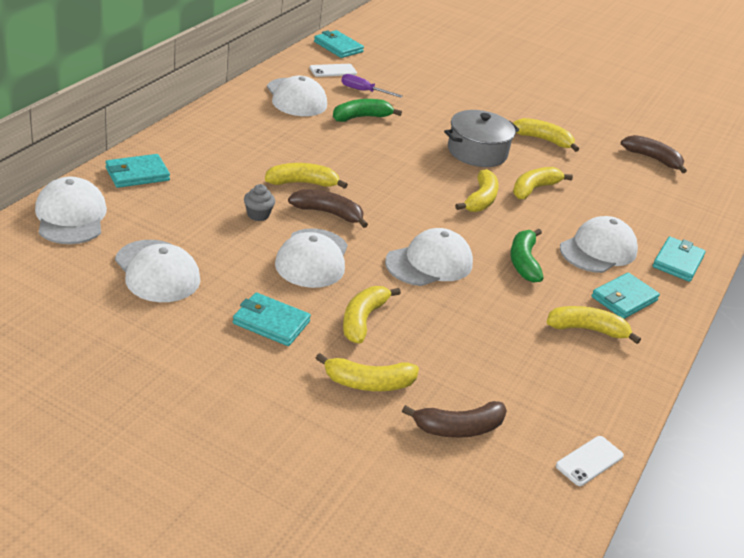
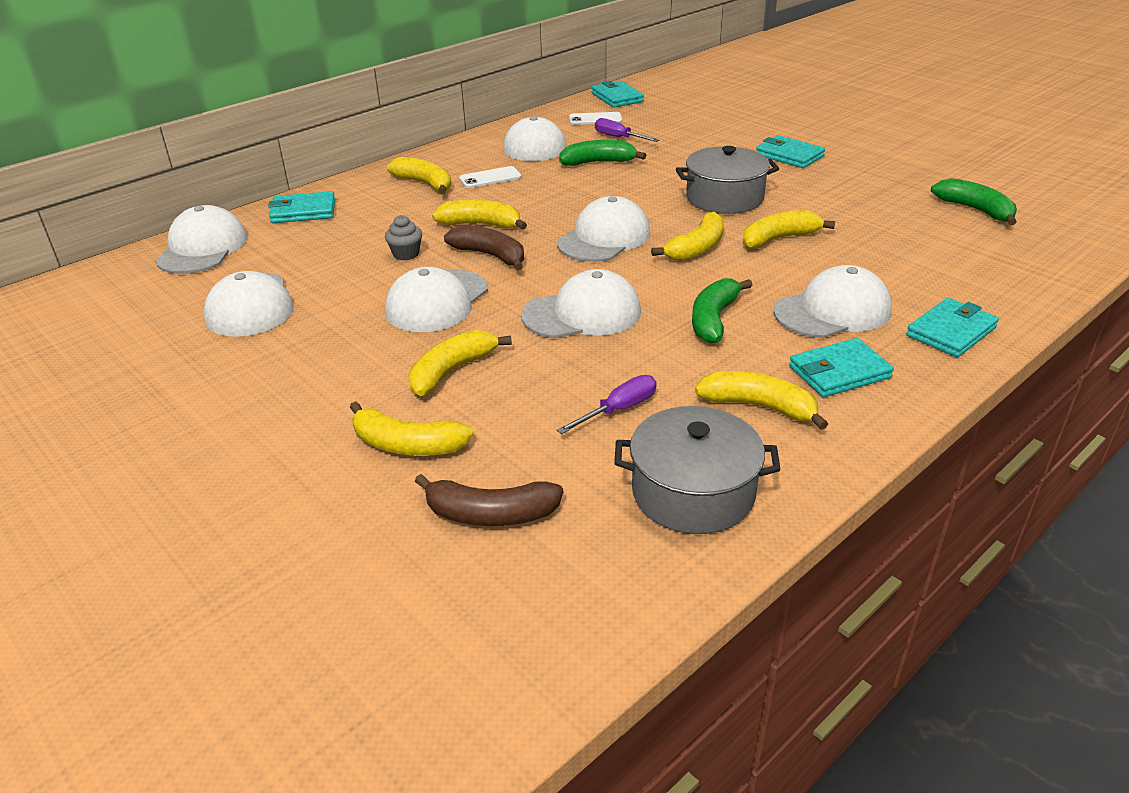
camera: 25 degrees right, 0 degrees up
turquoise wallet [233,292,311,346] -> turquoise wallet moved to [756,135,825,168]
yellow banana [513,118,579,152] -> yellow banana moved to [387,157,451,195]
white phone [556,436,624,486] -> white phone moved to [459,166,521,188]
brown banana [621,135,687,173] -> green banana [931,178,1017,225]
none -> white cap [557,196,651,262]
none -> purple screwdriver [557,375,657,434]
none -> grey pot [614,406,781,534]

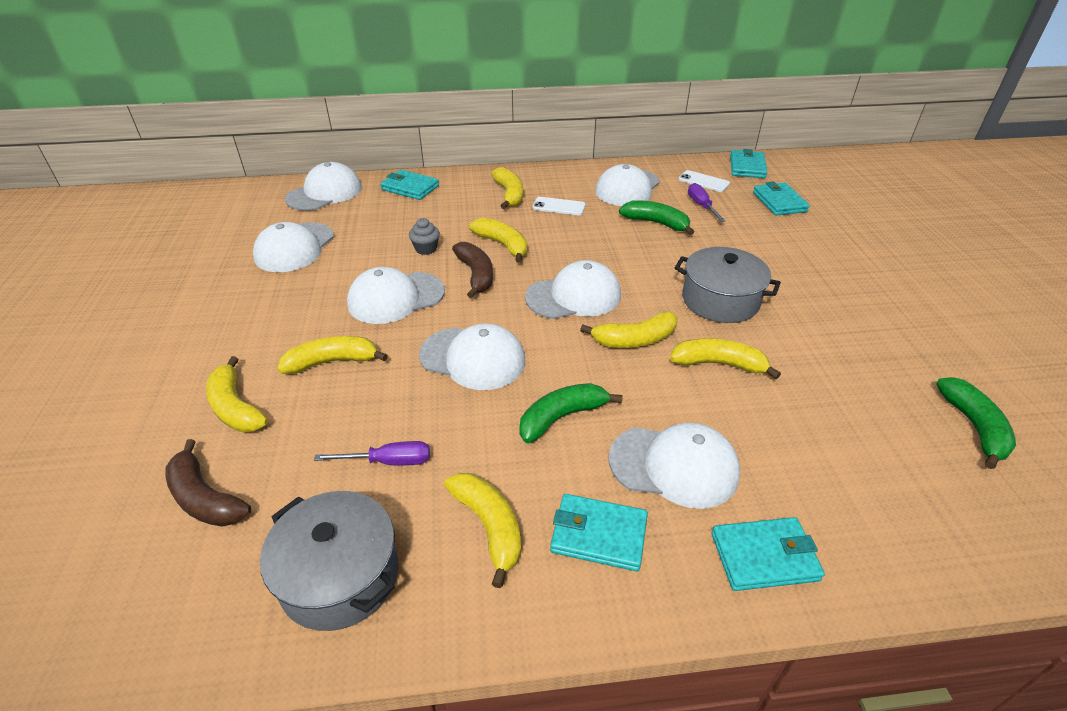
camera: 35 degrees right, 5 degrees up
turquoise wallet [756,135,825,168] -> turquoise wallet moved to [753,182,810,216]

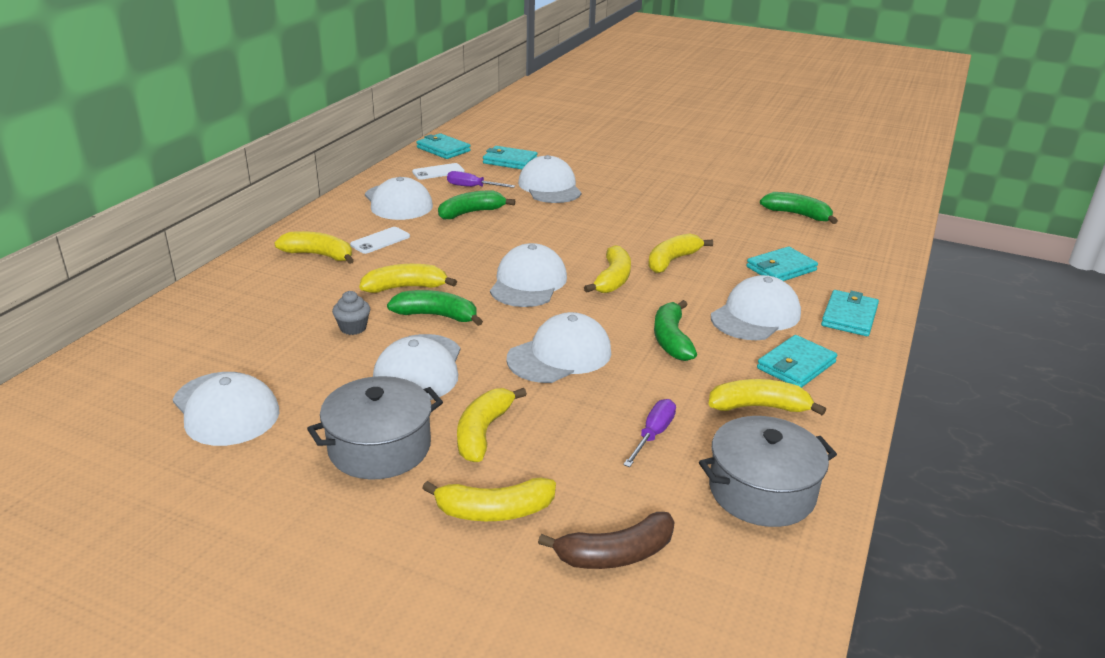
camera: 60 degrees left, 10 degrees down
white cap [285,162,362,211] -> white cap moved to [518,155,582,203]
turquoise wallet [380,170,439,200] -> turquoise wallet moved to [746,247,818,281]
brown banana [452,242,493,298] -> green banana [387,290,483,326]
grey pot [675,247,781,323] -> grey pot moved to [307,376,443,480]

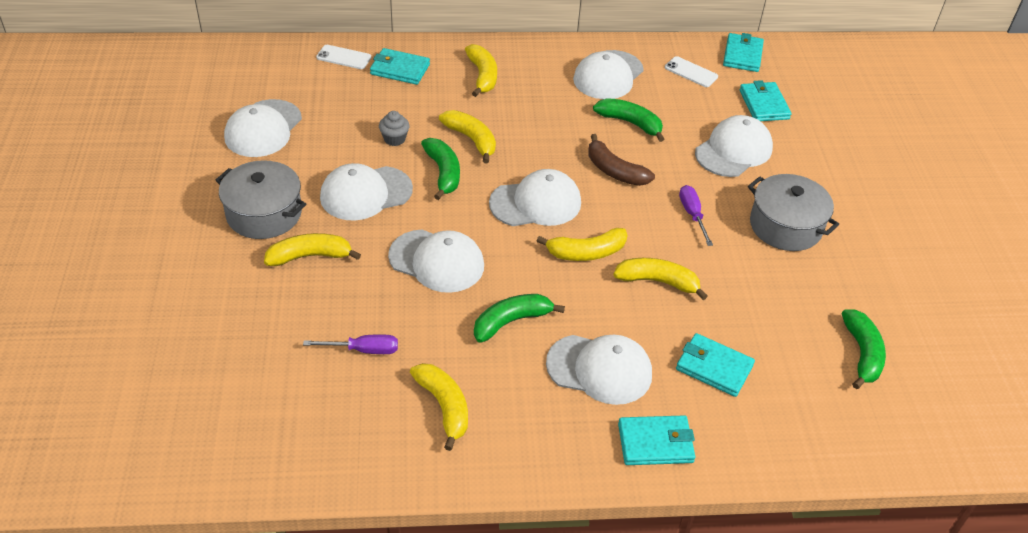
camera: 60 degrees right, 15 degrees up
white phone [350,227,410,254] -> white phone moved to [316,45,371,69]
yellow banana [422,477,556,521] -> none
purple screwdriver [447,171,515,188] -> purple screwdriver moved to [679,185,713,246]
brown banana [538,512,675,569] -> brown banana moved to [588,134,655,186]
grey pot [699,416,837,527] -> grey pot moved to [748,174,839,251]
turquoise wallet [757,335,837,388] -> turquoise wallet moved to [370,48,430,85]

